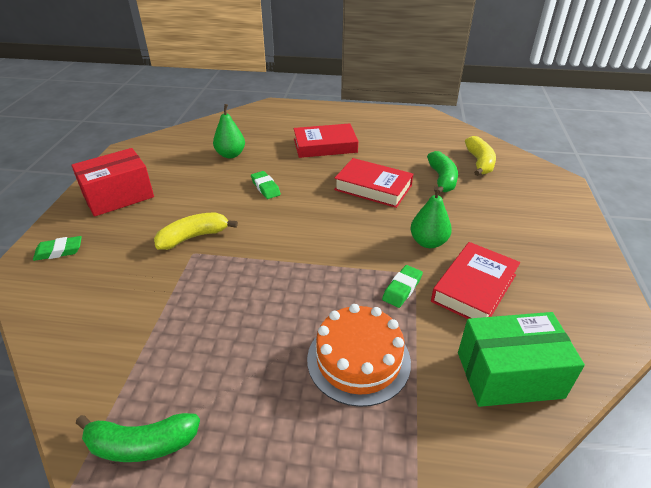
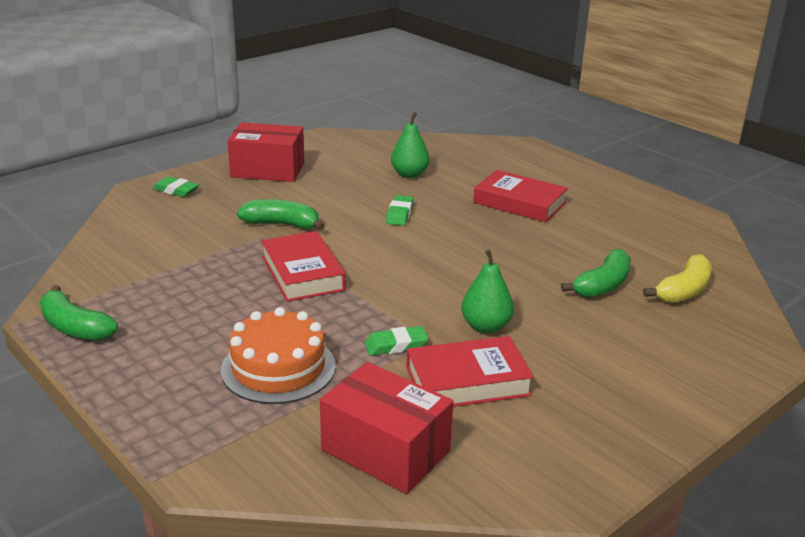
camera: 40 degrees right, 10 degrees down
yellow banana [154,212,238,250] -> green banana [237,199,325,230]
red book [334,158,413,208] -> red book moved to [261,231,346,302]
green box [458,312,585,407] -> red box [320,362,453,494]

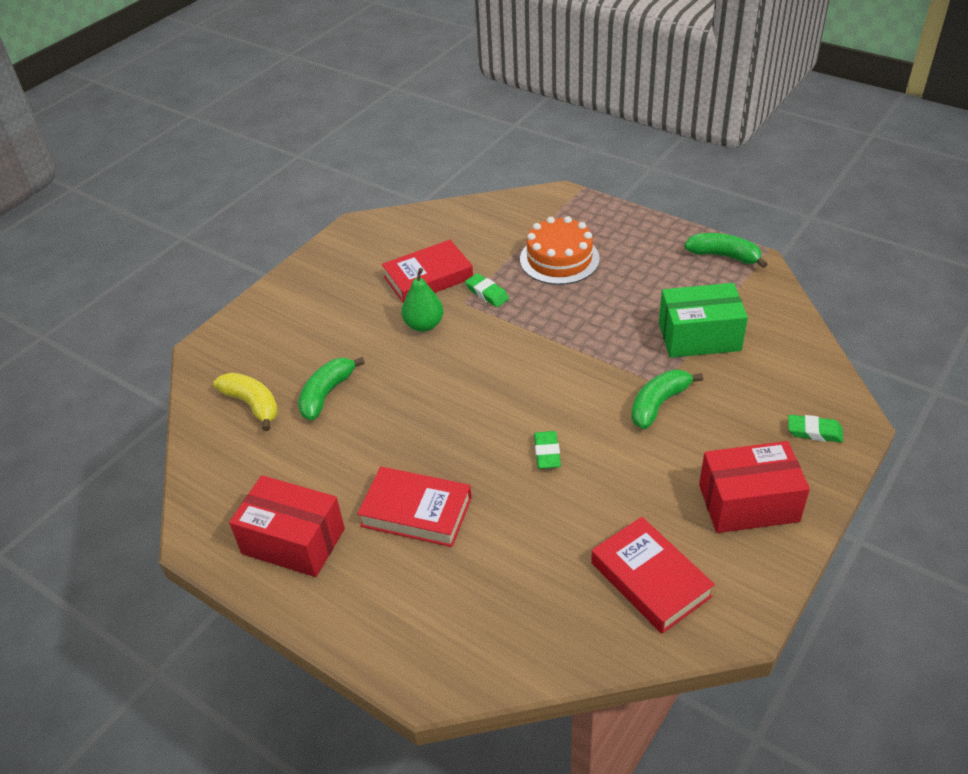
camera: 170 degrees right, 15 degrees up
green banana [237,199,325,230] -> green banana turned 135 degrees clockwise [631,369,703,429]
red book [261,231,346,302] -> red book moved to [591,517,715,634]
red box [320,362,453,494] -> red box moved to [229,475,345,577]
green eraser [364,326,429,356] -> green eraser turned 75 degrees clockwise [465,273,509,307]
green pear [391,112,430,178] -> none
yellow banana [643,254,712,303] -> yellow banana turned 105 degrees clockwise [213,373,278,431]
none -> green box [659,283,748,358]

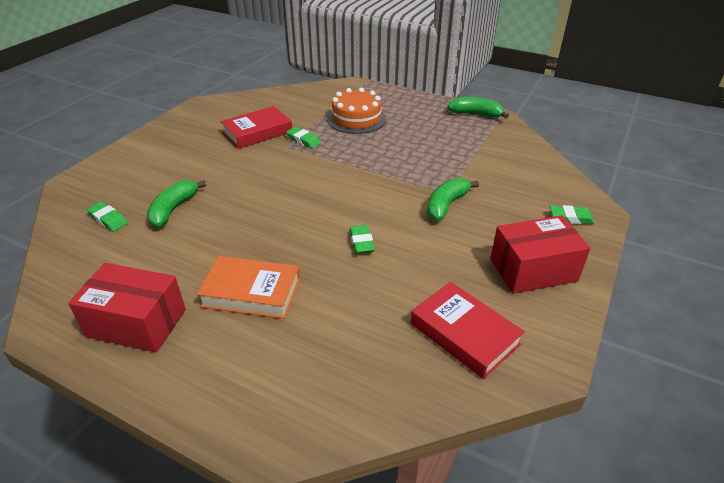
camera: 10 degrees left, 5 degrees down
yellow banana [213,373,278,431] -> green eraser [87,202,128,231]
red book [357,467,472,547] -> orange book [197,256,300,319]
green pear [401,268,444,332] -> none
green box [659,283,748,358] -> none

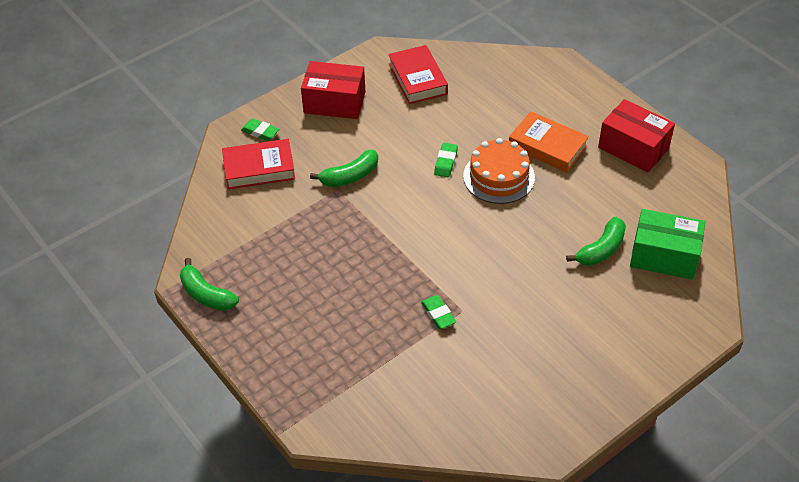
camera: 155 degrees left, 10 degrees up
green eraser [87,202,128,231] -> green box [630,209,705,280]
red book [221,106,292,149] -> red book moved to [222,139,295,189]
orange cake [327,88,386,134] -> orange cake moved to [463,138,535,204]

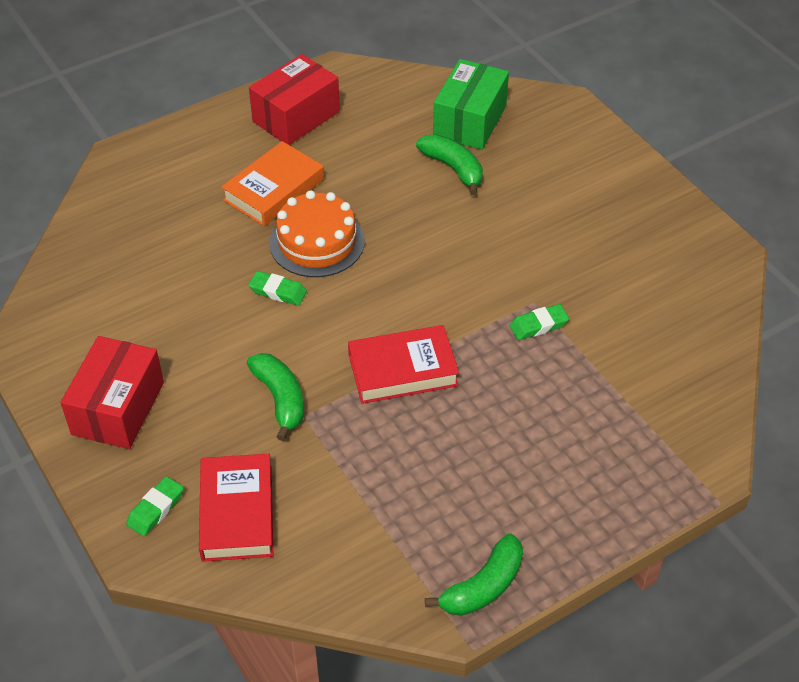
camera: 85 degrees left, 0 degrees up
red book [388,45,448,104] -> red book moved to [348,325,459,404]

